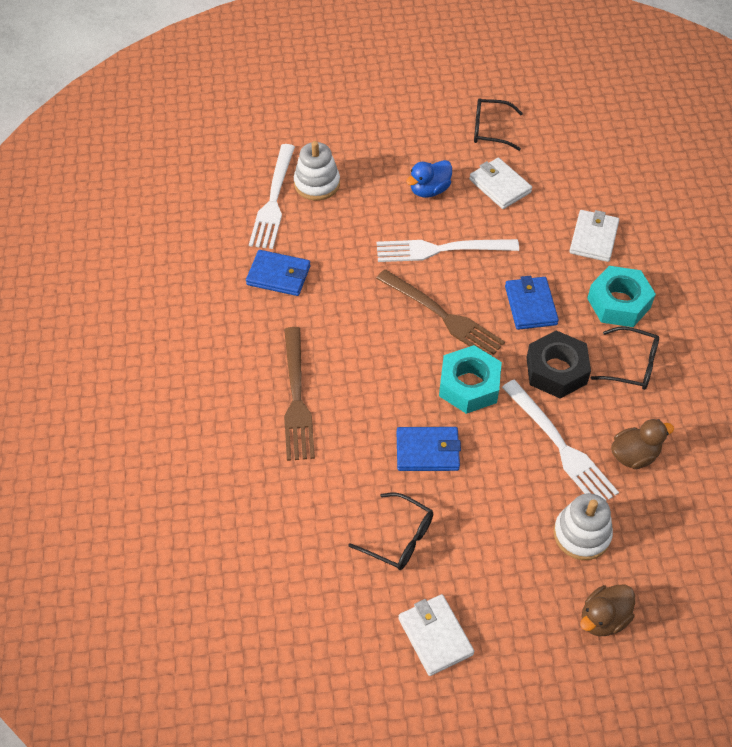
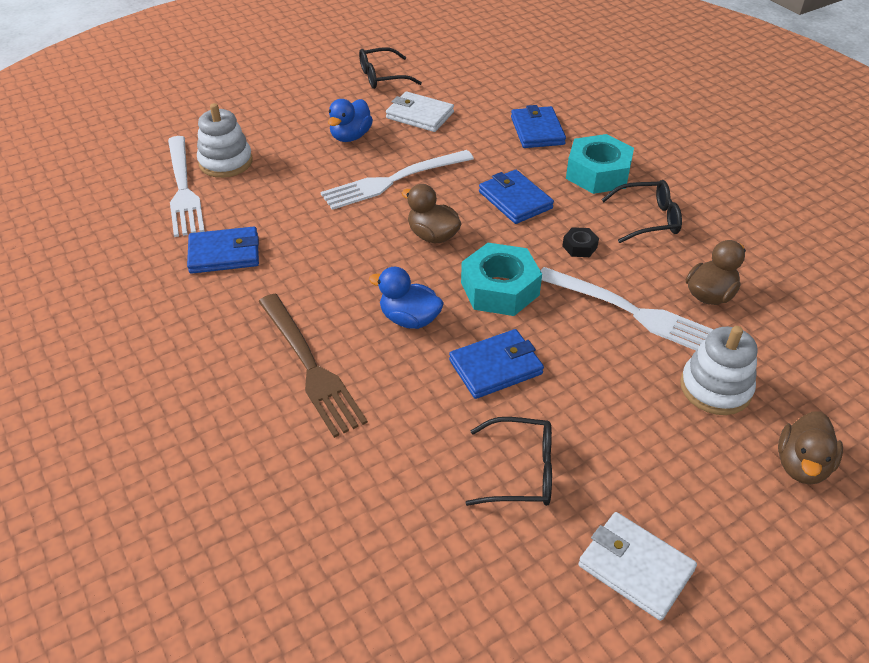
camera: 25 degrees left, 10 degrees down
brown fork [376,269,505,356] -> brown duck [402,184,461,244]
black nut [526,330,591,399] -> black nut [562,227,599,257], size x0.46
white wallet [569,210,619,262] -> blue wallet [511,105,566,148]
none -> blue duck [369,267,444,329]

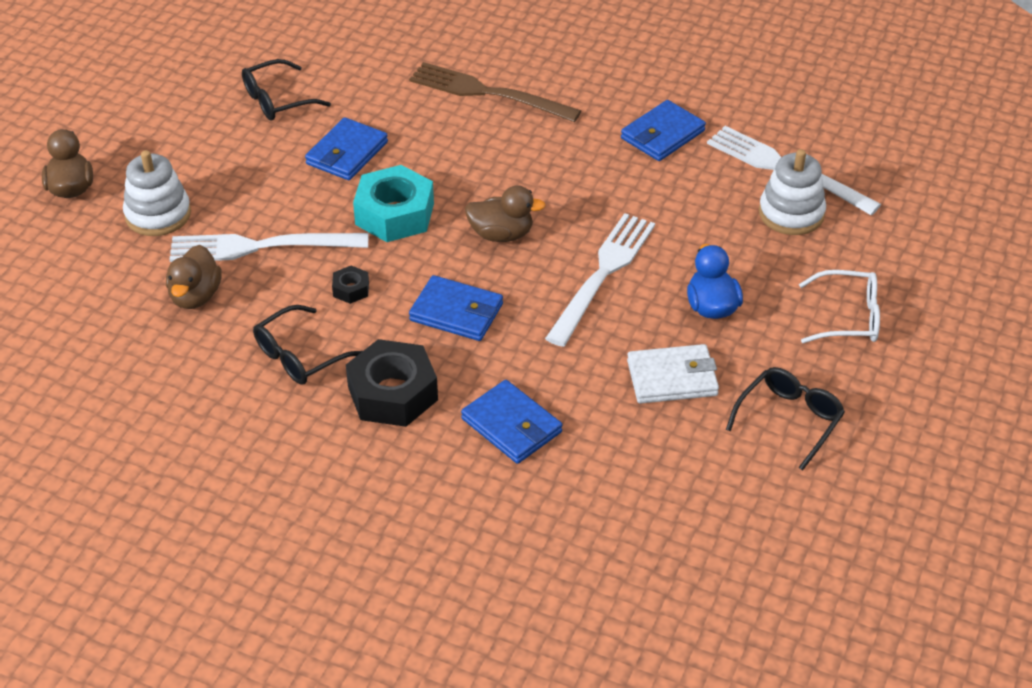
camera: 145 degrees right, 0 degrees up
blue duck [369,267,444,329] -> none
turquoise nut [566,134,634,194] -> black nut [346,339,438,427]
white wallet [578,512,697,621] -> none
none -> white glasses [799,270,880,343]

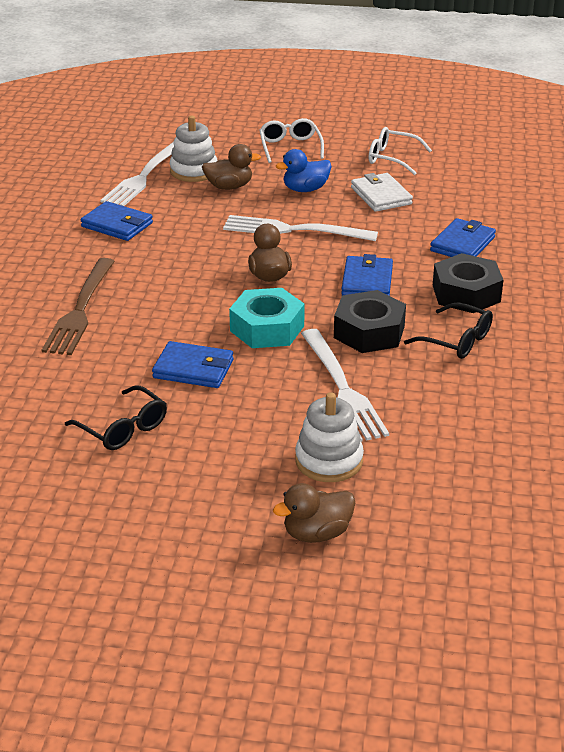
camera: 105 degrees left, 10 degrees down
brown duck [166,245,222,309] -> brown duck moved to [202,144,261,190]
black nut [332,265,369,304] -> black nut [334,290,406,353], size x2.17
black glasses [726,367,845,471] -> white glasses [369,127,432,175]

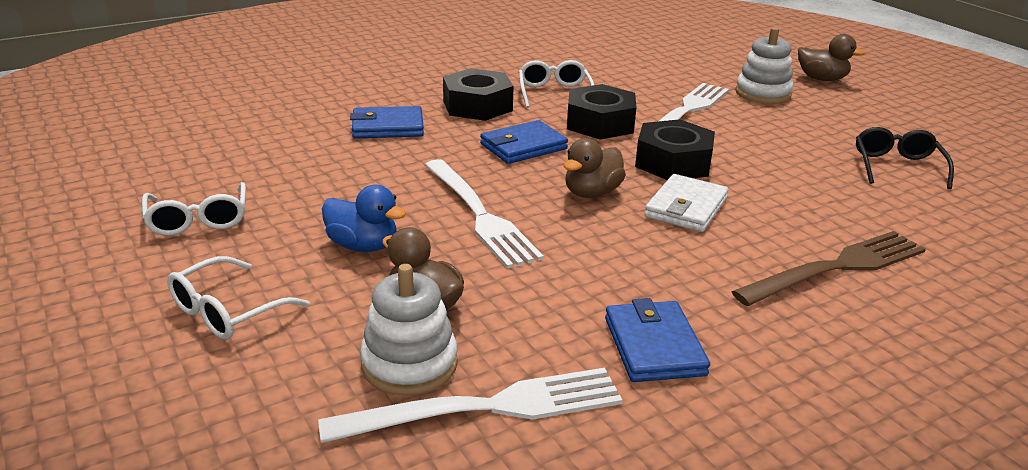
camera: 130 degrees left, 5 degrees down
blue wallet [152,341,234,388] -> none
turquoise nut [229,288,305,348] -> black nut [635,119,715,180]
white wallet [351,173,413,212] -> white wallet moved to [645,174,729,232]
black glasses [404,302,493,359] -> white glasses [519,60,594,108]

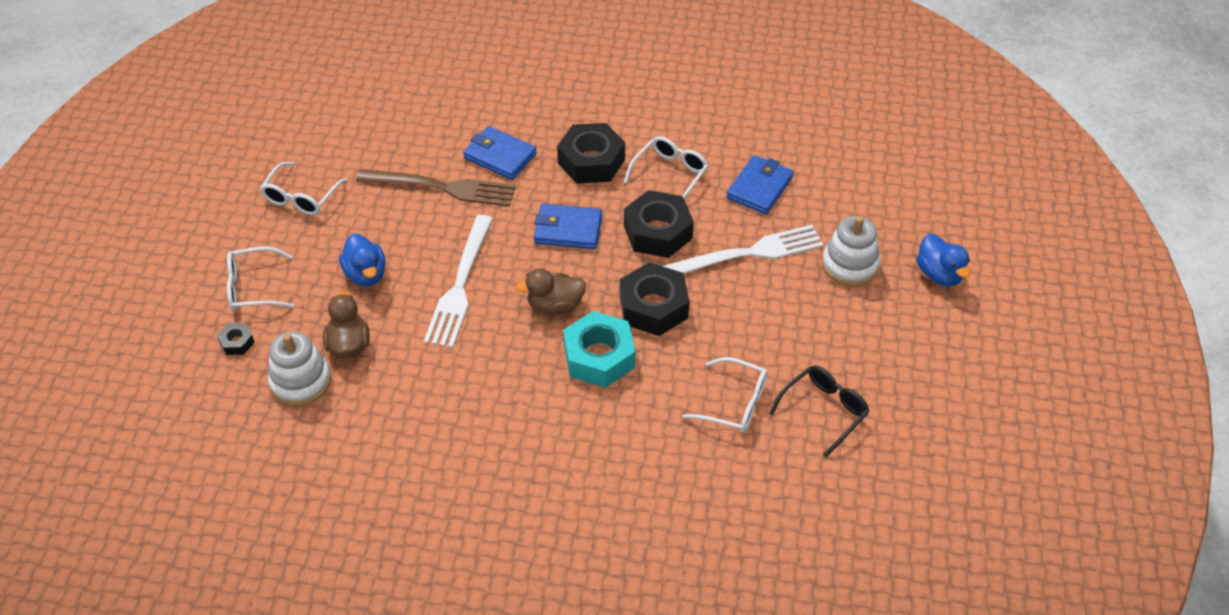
camera: 40 degrees right, 20 degrees up
white fork [318,368,623,443] -> none
blue wallet [605,298,710,382] -> blue wallet moved to [726,155,794,214]
white wallet [645,174,729,232] -> turquoise nut [563,311,636,388]
brown fork [731,231,926,306] -> brown fork moved to [356,169,516,207]
brown duck [798,34,866,81] -> blue duck [917,234,970,286]
none -> black nut [217,323,255,355]
none -> white glasses [683,357,768,433]

